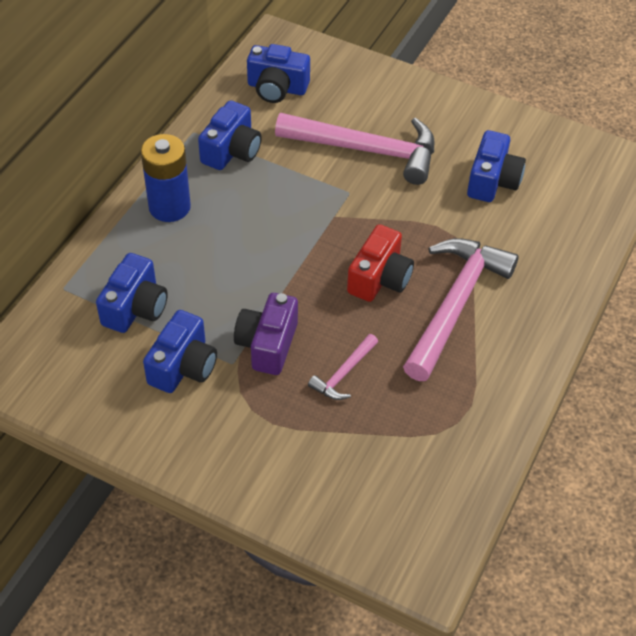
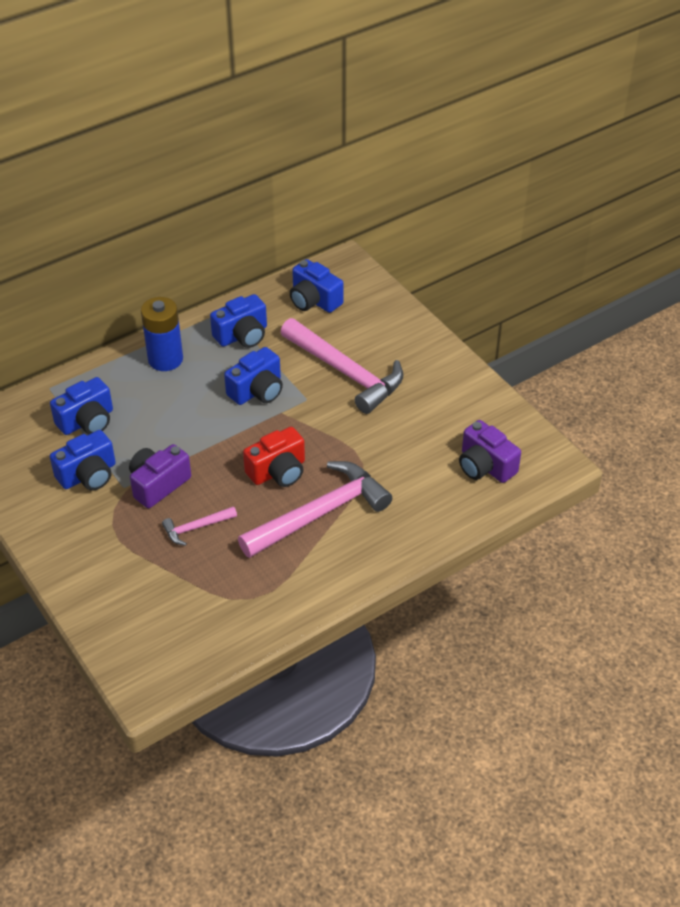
camera: 30 degrees right, 5 degrees down
blue camera [467,130,526,202] -> blue camera moved to [224,347,283,405]
none -> purple camera [459,420,521,483]

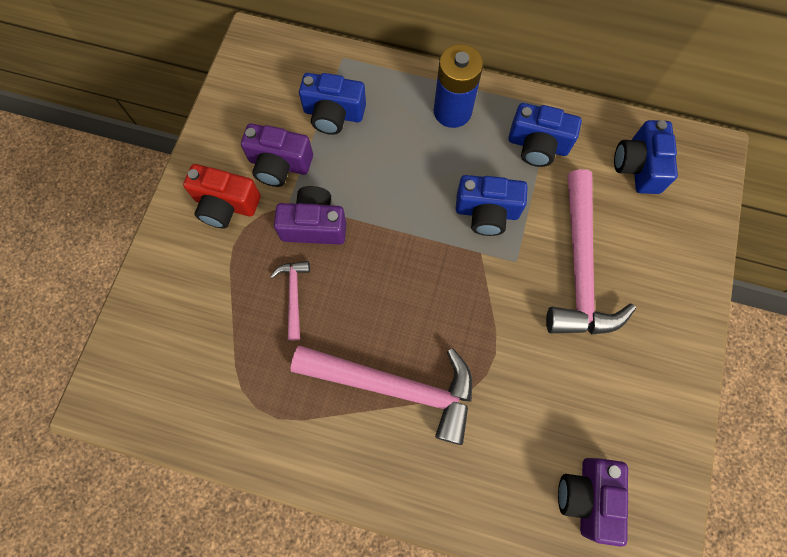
camera: 50 degrees right, 25 degrees up
blue camera [50,430,116,491] -> purple camera [241,123,313,187]
pink hammer [162,506,237,546] -> pink hammer turned 60 degrees clockwise [271,261,310,341]
red camera [243,427,305,487] -> red camera moved to [183,164,261,228]

